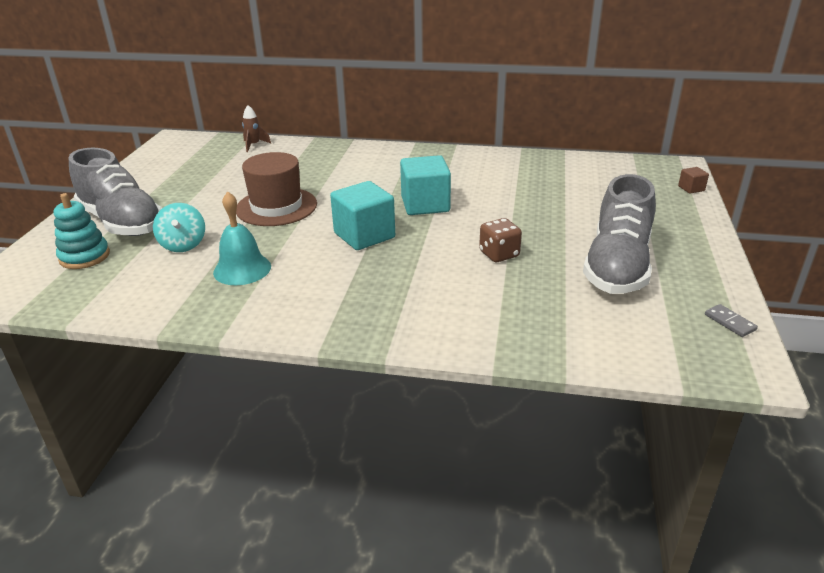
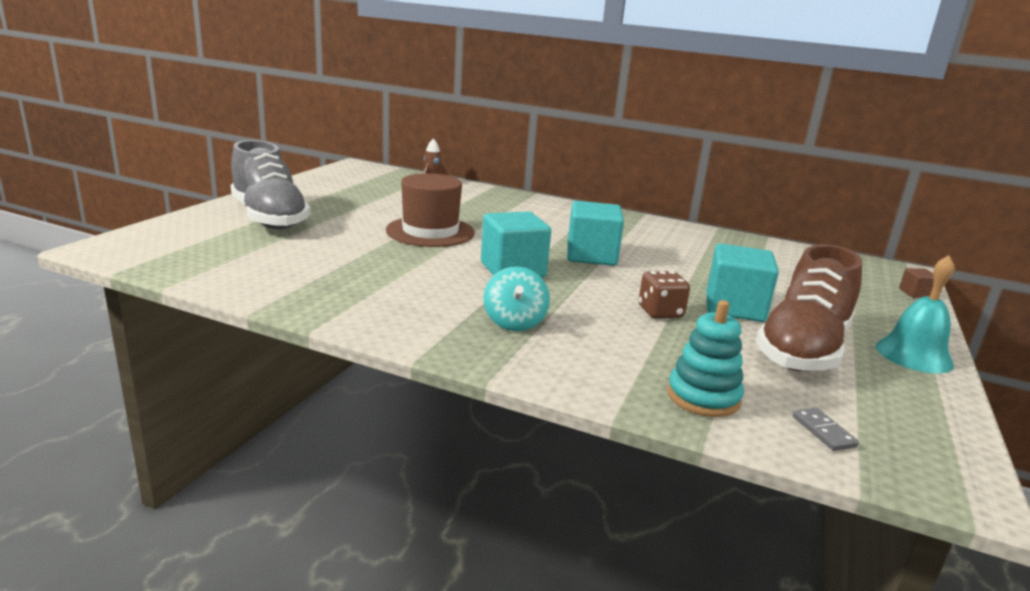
camera: 10 degrees right, 10 degrees down
turquoise stacking toy [53,193,110,269] -> turquoise stacking toy moved to [667,300,744,417]
turquoise spinning top [153,203,205,252] -> turquoise spinning top moved to [484,267,550,331]
turquoise bell [213,191,271,285] -> turquoise bell moved to [876,255,955,373]
grey shoe [583,174,656,294] -> brown shoe [756,244,862,371]
grey domino [705,304,758,337] -> grey domino moved to [793,408,859,451]
none -> turquoise cube [706,243,779,322]

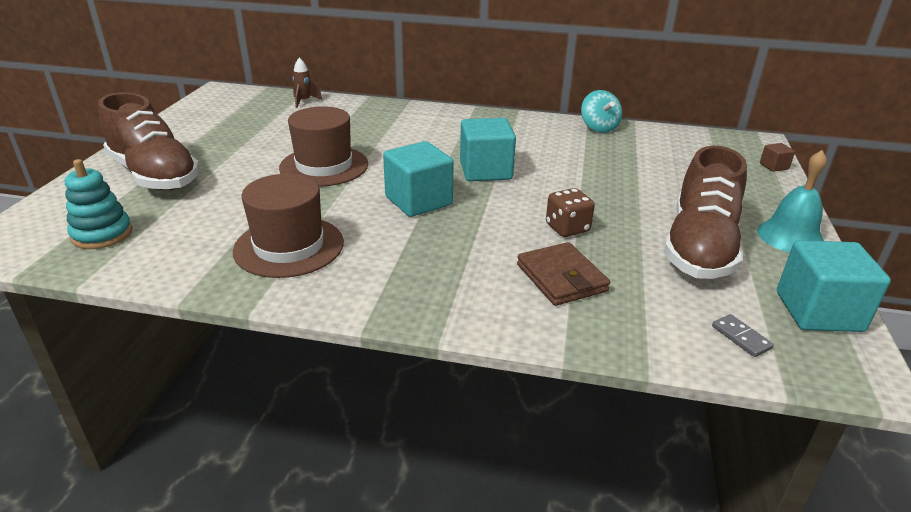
camera: 10 degrees left, 10 degrees up
grey shoe [231,140,311,229] -> brown shoe [98,92,200,190]
turquoise spinning top [484,267,550,331] -> turquoise spinning top moved to [581,90,622,133]
turquoise stacking toy [667,300,744,417] -> turquoise stacking toy moved to [65,159,133,249]
turquoise cube [706,243,779,322] -> turquoise cube moved to [777,240,891,332]
none -> brown hat [233,174,344,278]
none -> brown wallet [517,242,610,306]

